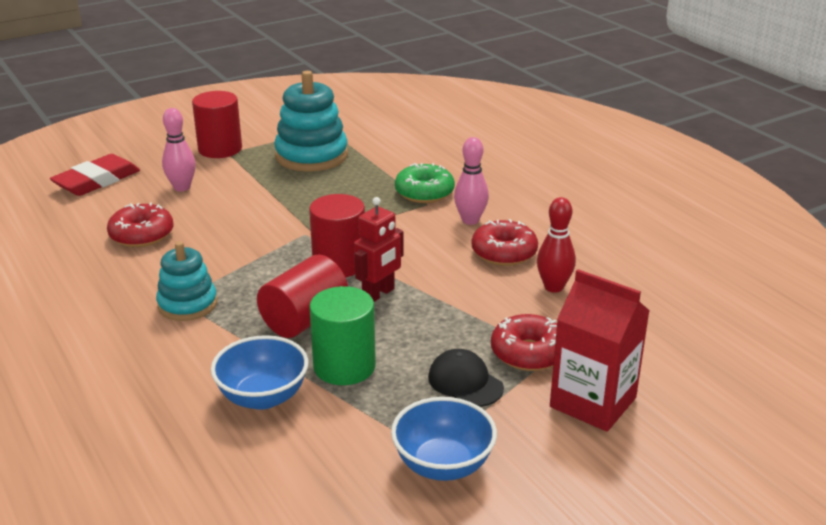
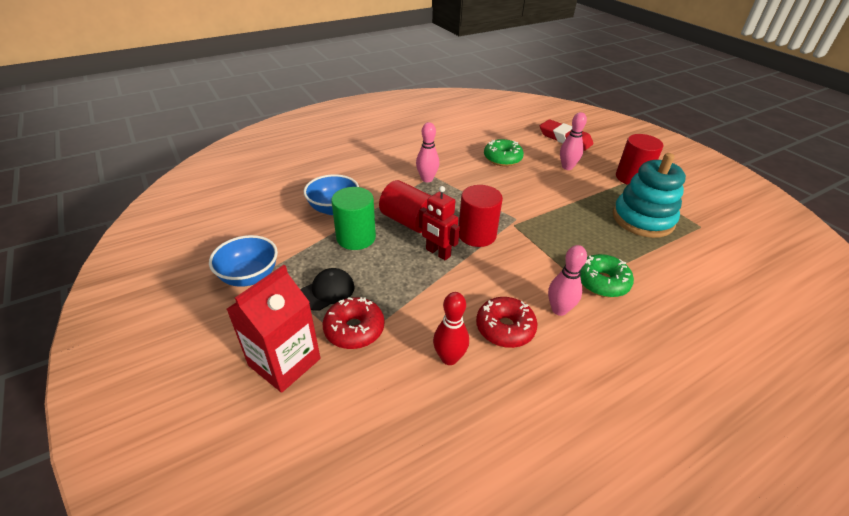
camera: 90 degrees right, 10 degrees up
red donut [107,202,173,247] -> green donut [484,139,524,166]
turquoise stacking toy [156,241,217,321] -> pink bowling pin [416,122,439,182]

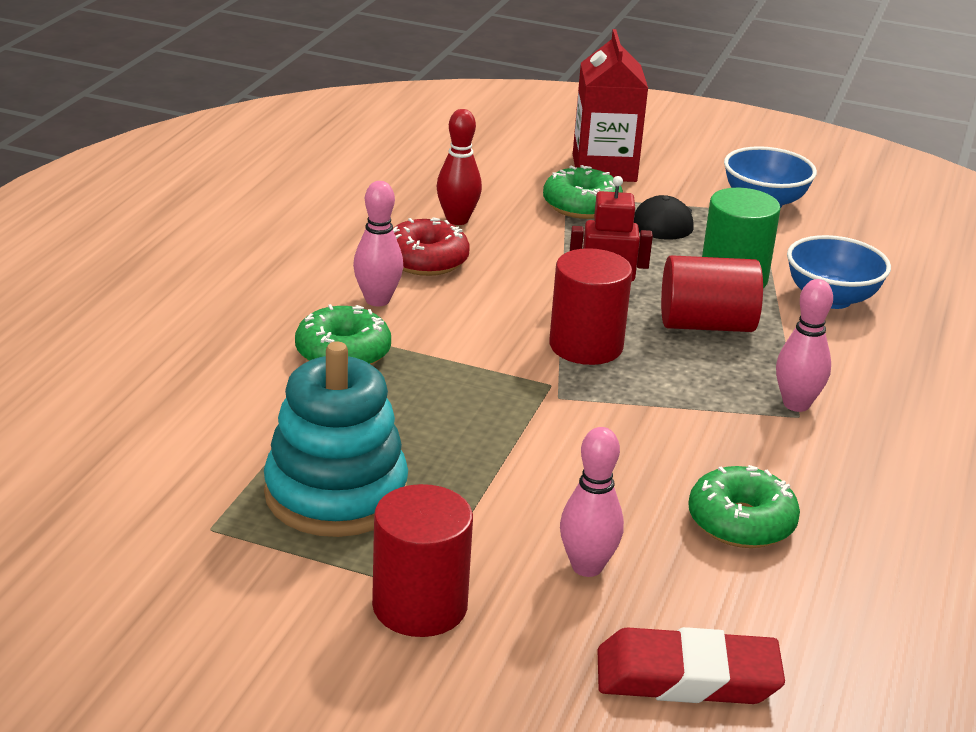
camera: 140 degrees right, 10 degrees down
red donut [323,297,384,349] -> green donut [543,165,623,219]

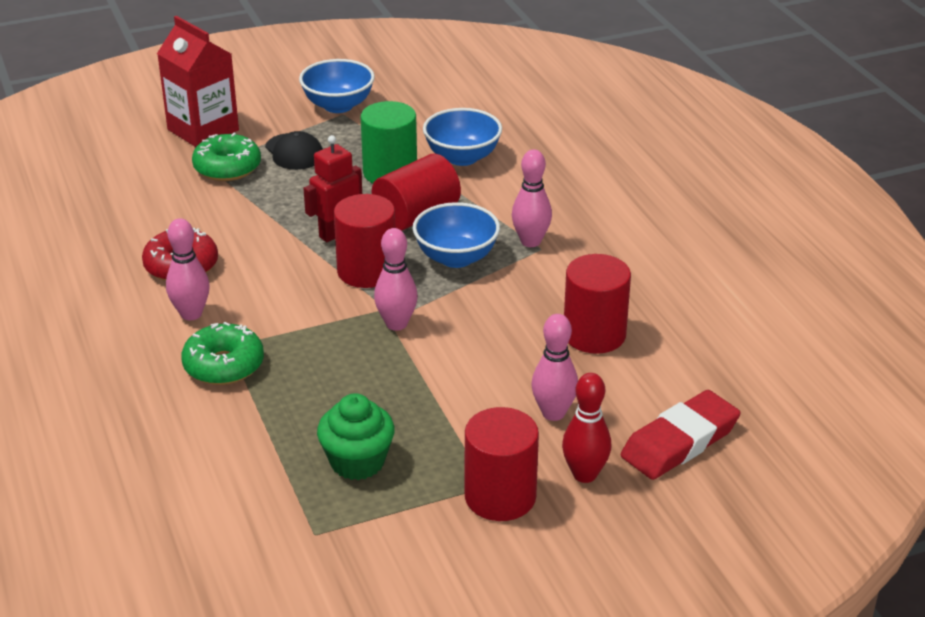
camera: 40 degrees left, 5 degrees up
turquoise stacking toy [264,341,408,537] -> green cupcake [317,393,395,480]
red bowling pin [437,109,482,225] -> red bowling pin moved to [562,373,611,483]
green donut [688,465,800,548] -> red cylinder [564,254,631,354]
none -> pink bowling pin [374,228,418,331]
none -> blue bowl [413,202,500,268]

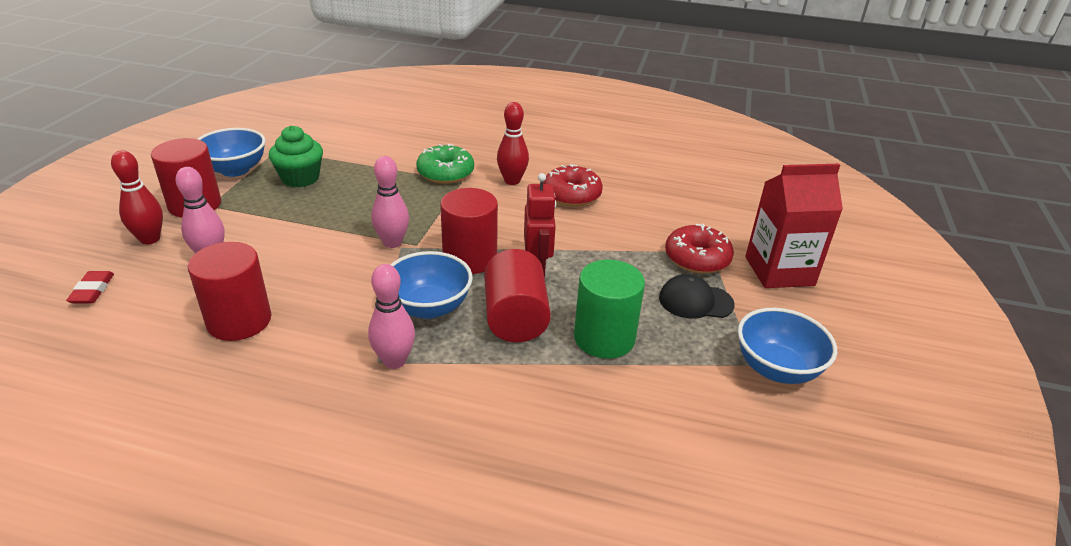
camera: 125 degrees right, 0 degrees up
pink bowling pin [166,218,210,320] -> red bowling pin [497,102,529,185]
green donut [192,133,261,181] -> red donut [665,224,734,274]
blue bowl [423,108,502,166] -> blue bowl moved to [198,128,266,177]
red eraser [621,390,741,480] -> red eraser [66,271,114,303], size x0.51

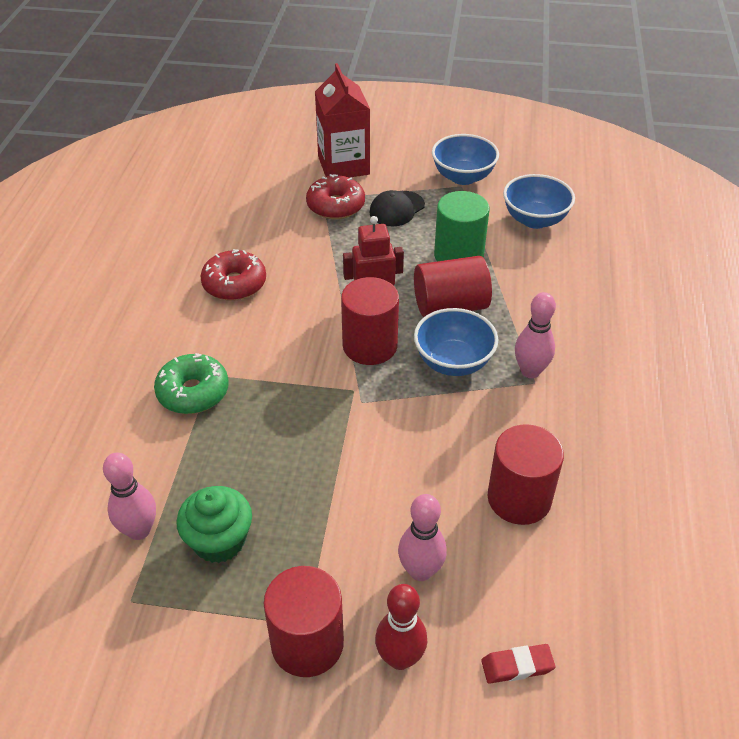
camera: 95 degrees left, 10 degrees up
blue bowl [198,128,266,177] -> blue bowl moved to [503,174,575,229]
pink bowling pin [371,156,409,248] -> pink bowling pin moved to [103,453,156,540]
red bowling pin [497,102,529,185] -> none
black cap [659,274,735,319] -> black cap turned 45 degrees clockwise [369,190,425,226]

